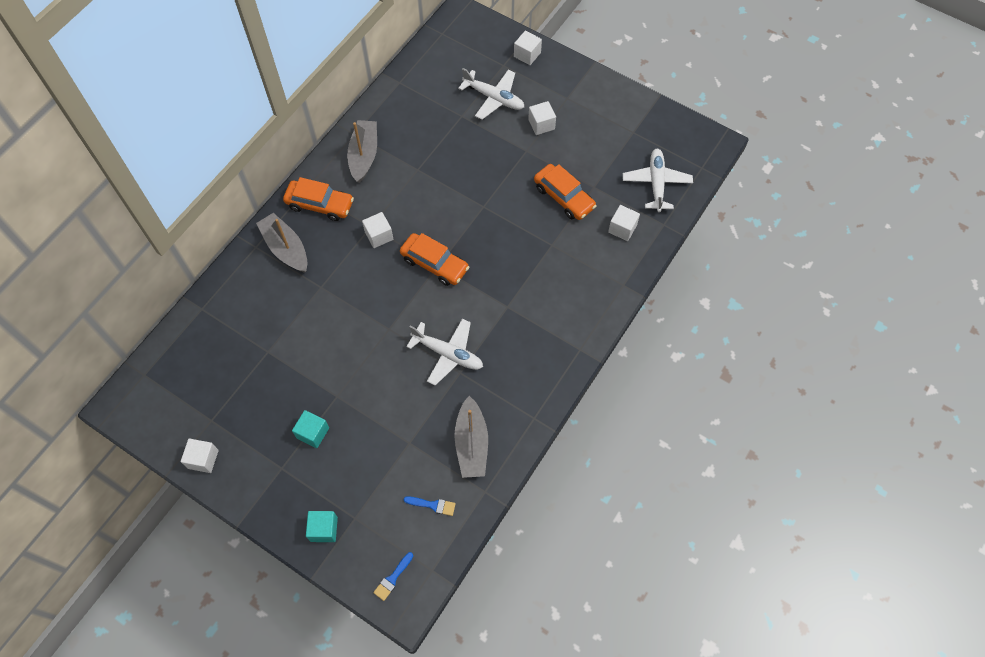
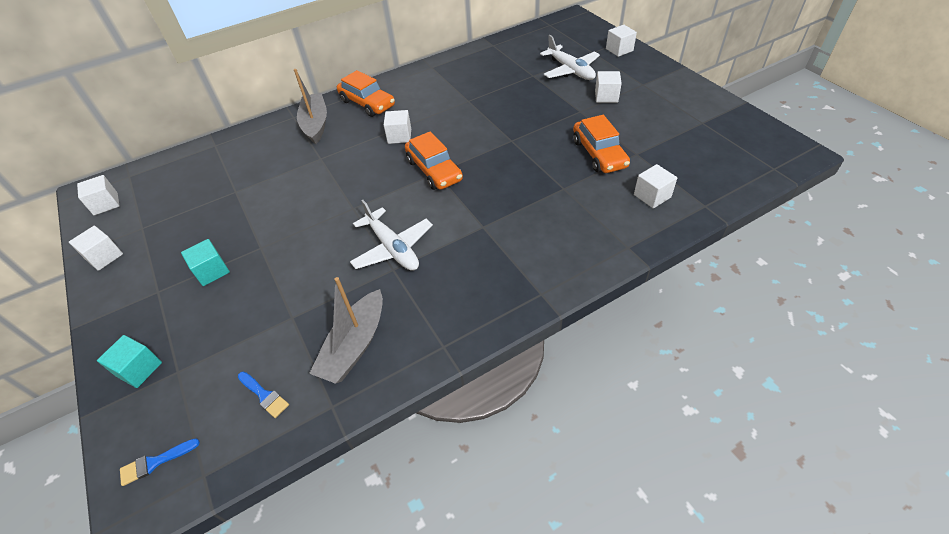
camera: 30 degrees right, 15 degrees down
grey boat [347,120,377,183] -> none
white plane [623,149,693,212] -> none
none -> white cube [77,175,119,215]

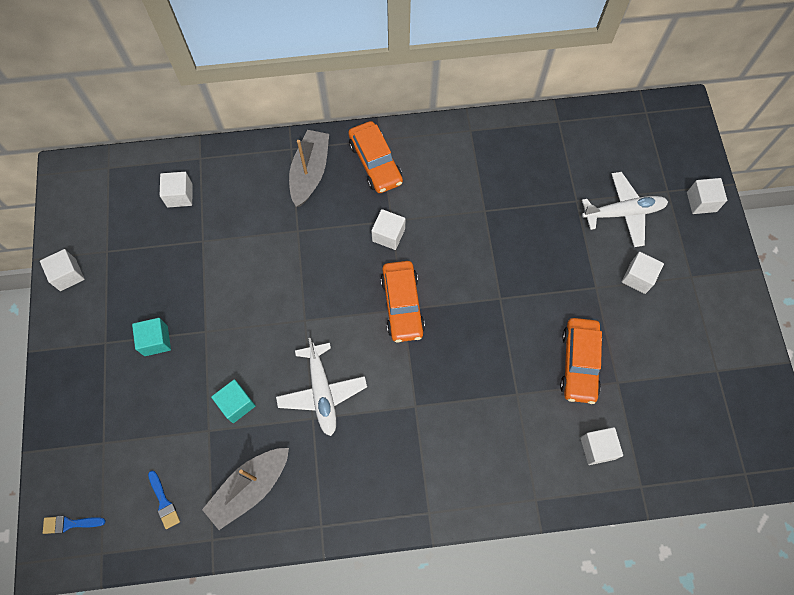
camera: 20 degrees right, 20 degrees up
white cube [77,175,119,215] -> white cube moved to [160,172,193,208]
turquoise cube [97,335,162,388] -> turquoise cube moved to [211,379,256,423]
white plane [540,35,600,80] -> white plane turned 90 degrees counterclockwise [582,172,668,247]

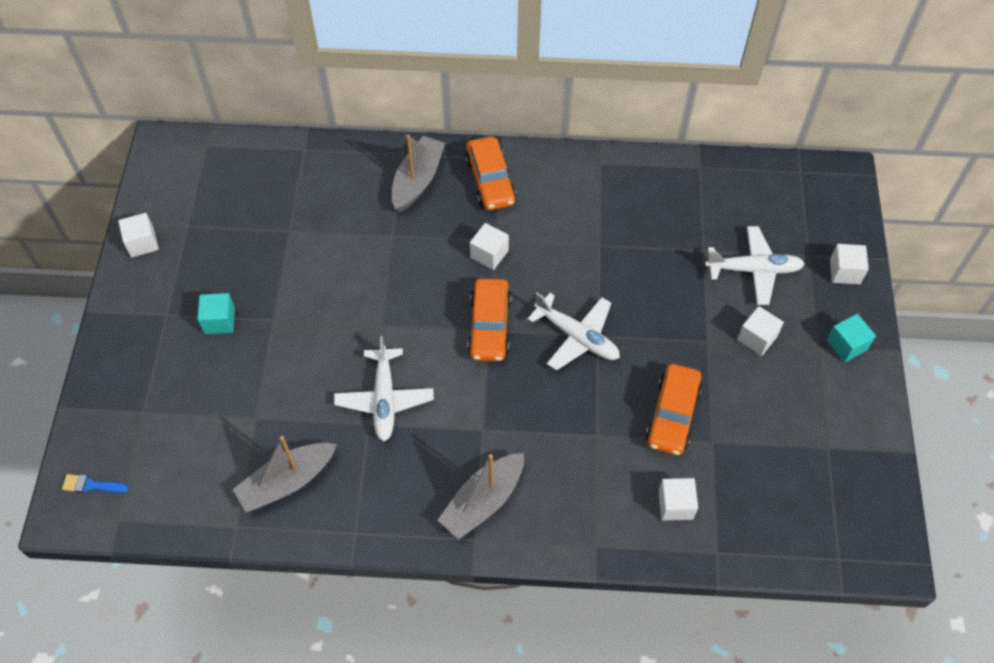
camera: 10 degrees right, 10 degrees down
blue brush [148,471,180,529] -> none
white cube [160,172,193,208] -> none
turquoise cube [211,379,256,423] -> turquoise cube moved to [827,314,876,362]
none -> grey boat [437,453,524,540]
none -> white plane [528,293,620,371]

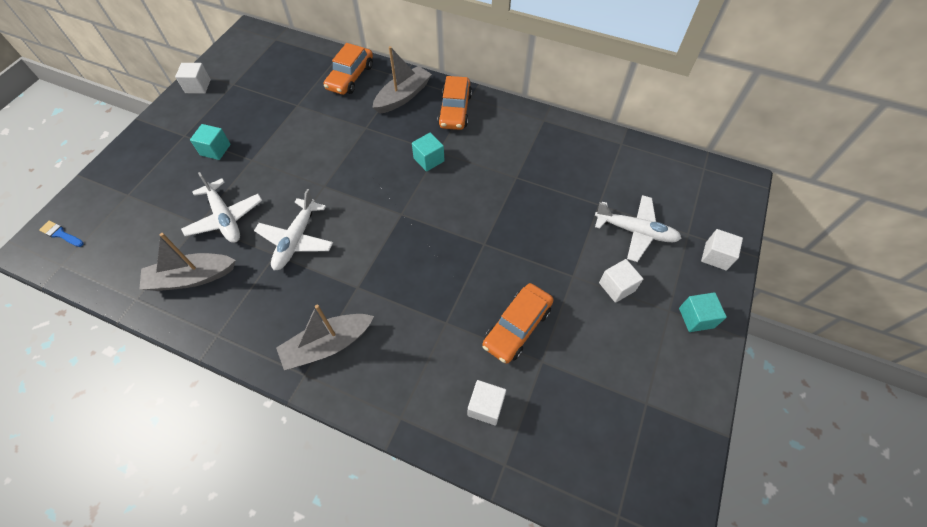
camera: 20 degrees right, 0 degrees up
orange car [467,278,511,361] -> orange car moved to [324,43,373,95]
white cube [470,223,509,270] -> turquoise cube [412,133,444,172]
white plane [528,293,620,371] -> white plane moved to [181,172,262,243]

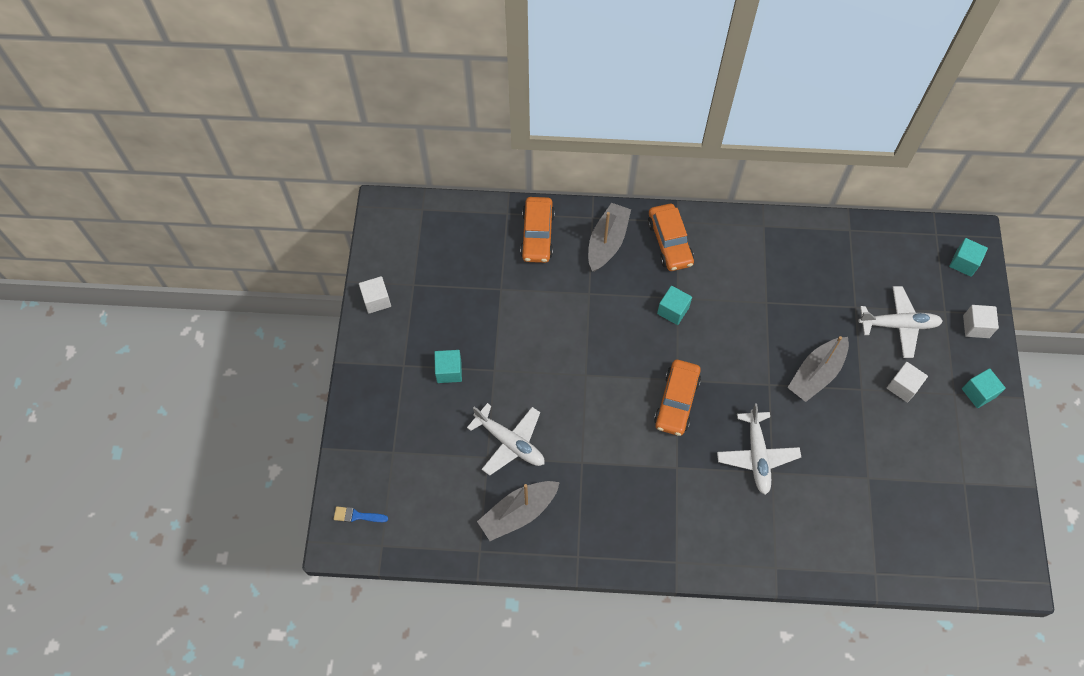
camera: 20 degrees left, 5 degrees up
white plane [254,189,333,270] -> white plane moved to [717,404,801,495]
grey boat [276,305,374,370] -> grey boat moved to [787,336,849,402]
white cube [467,380,506,426] -> none
orange car [482,283,554,364] -> orange car moved to [654,360,701,436]
none -> turquoise cube [949,238,988,277]

